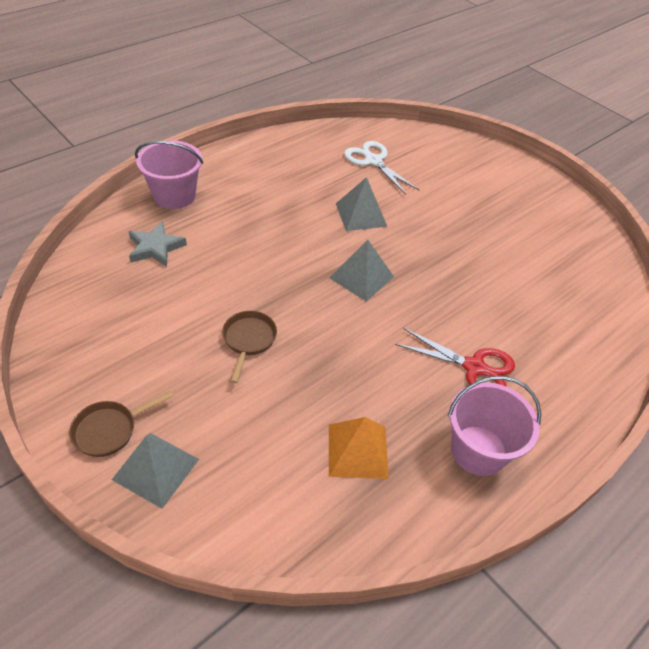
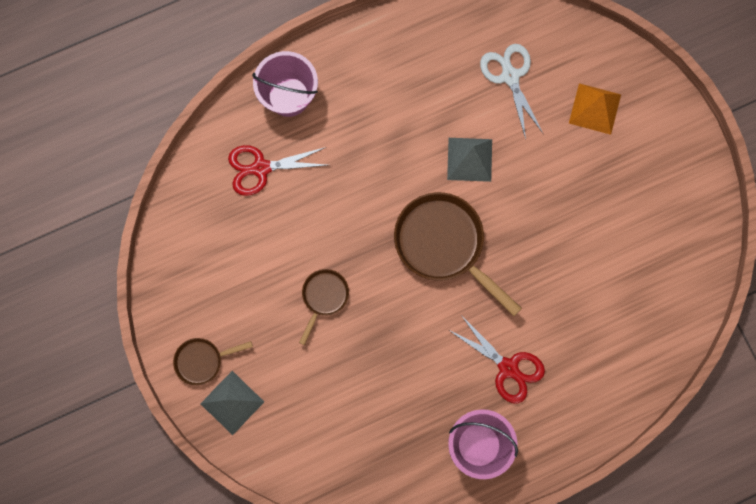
camera: 20 degrees right, 30 degrees up
grey star [128,221,187,267] -> red scissors [228,145,327,196]
orange pyramid [329,417,389,479] -> orange pyramid moved to [569,83,621,135]
grey pyramid [330,240,394,302] -> brown pan [394,192,522,316]

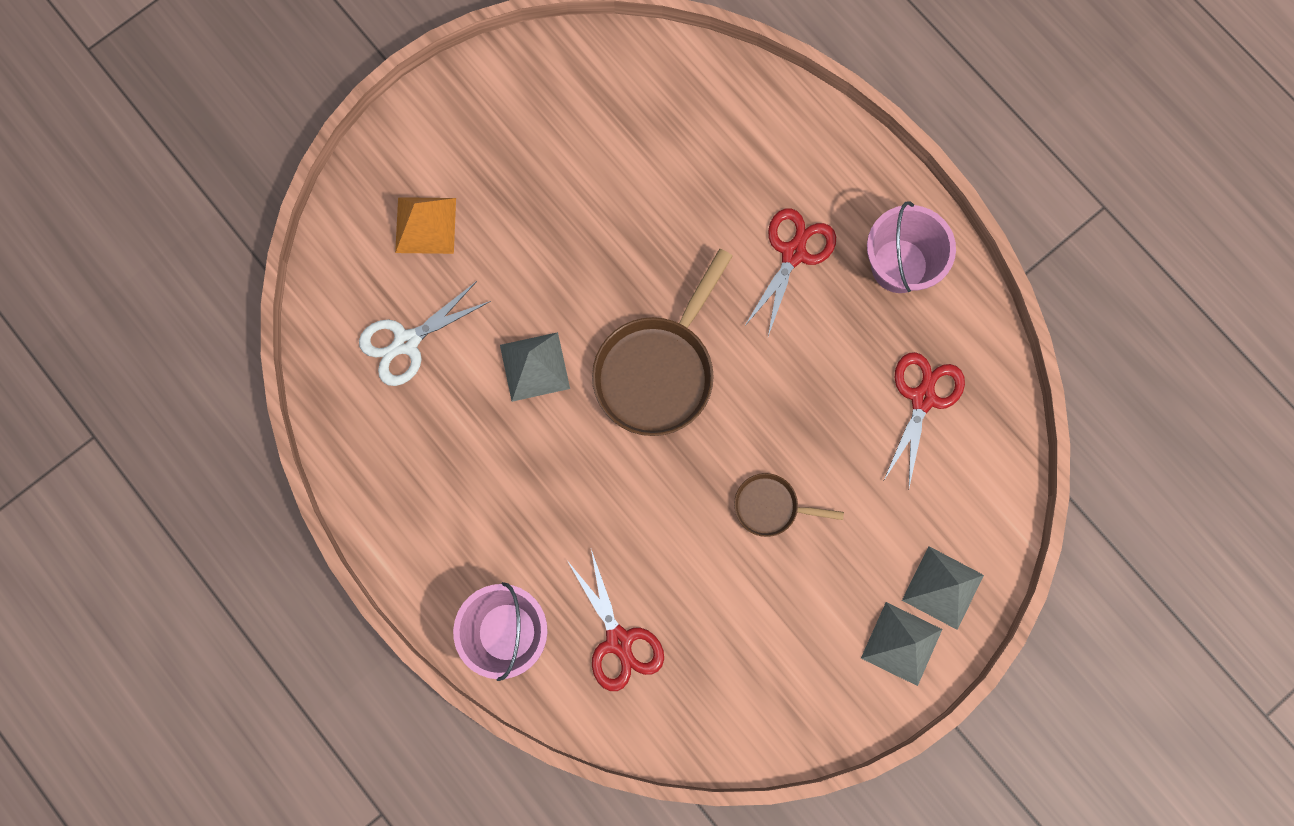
camera: 105 degrees left, 0 degrees up
brown pan [173,338,253,386] -> grey pyramid [861,602,942,686]
none -> red scissors [884,352,965,487]

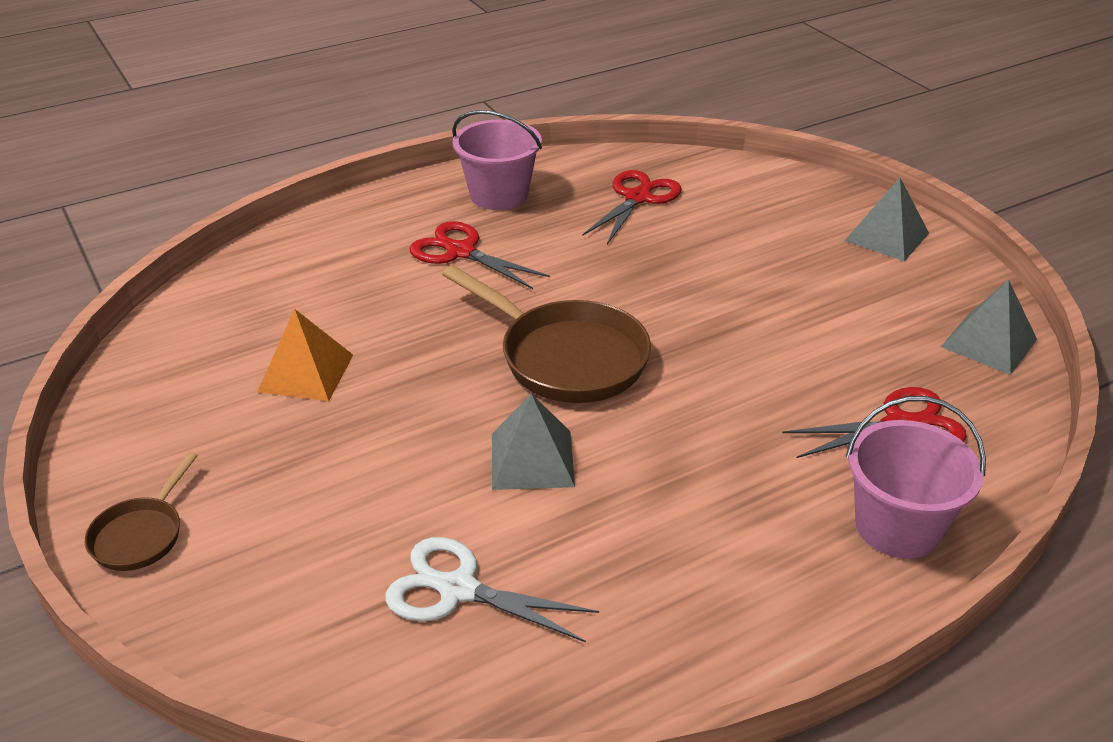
camera: 80 degrees left, 40 degrees down
white scissors [359,281,491,386] -> white scissors turned 135 degrees clockwise [385,537,599,643]
orange pyramid [395,197,456,254] -> orange pyramid moved to [257,309,353,401]
brown pan [734,473,844,537] -> brown pan moved to [85,452,198,571]
red scissors [884,352,965,487] -> red scissors turned 90 degrees clockwise [582,170,682,244]
grey pyramid [902,546,984,630] -> grey pyramid moved to [941,280,1037,375]

